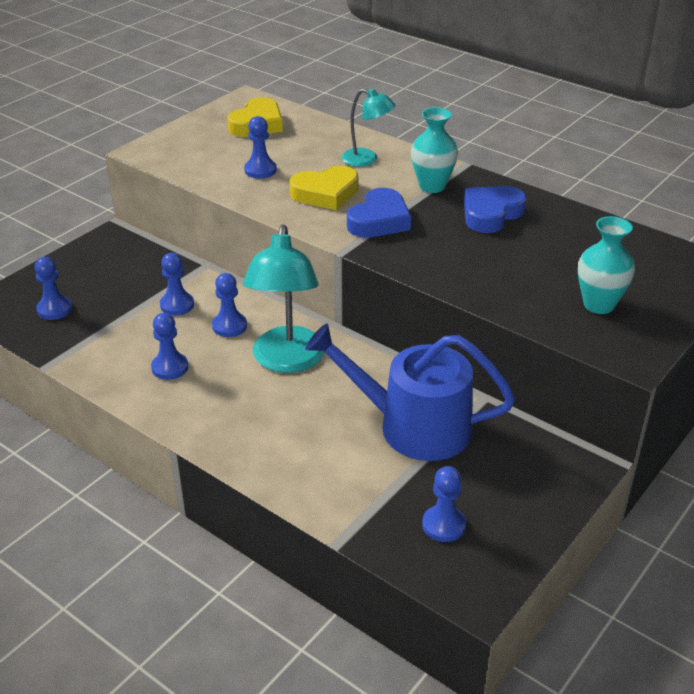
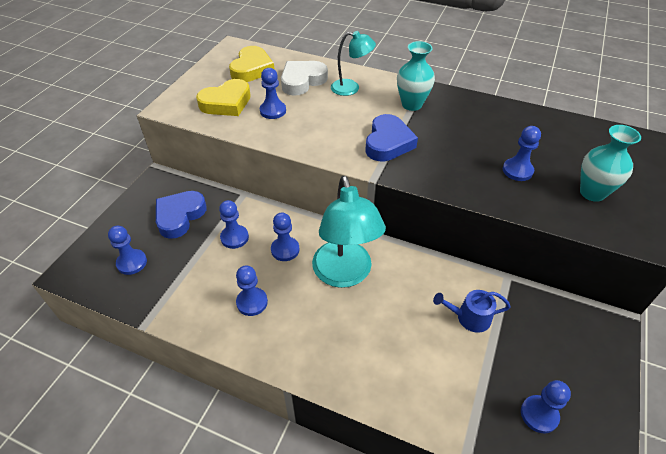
camera: 15 degrees left, 10 degrees up
yellow heart [289,166,359,210] -> yellow heart moved to [196,79,251,116]
blue watering can [305,324,515,461] -> blue watering can [433,290,511,333], size x0.46
blue heart [464,186,526,233] -> blue heart moved to [156,191,207,239]
none -> white heart [281,61,328,96]
none -> blue pawn [503,126,541,181]

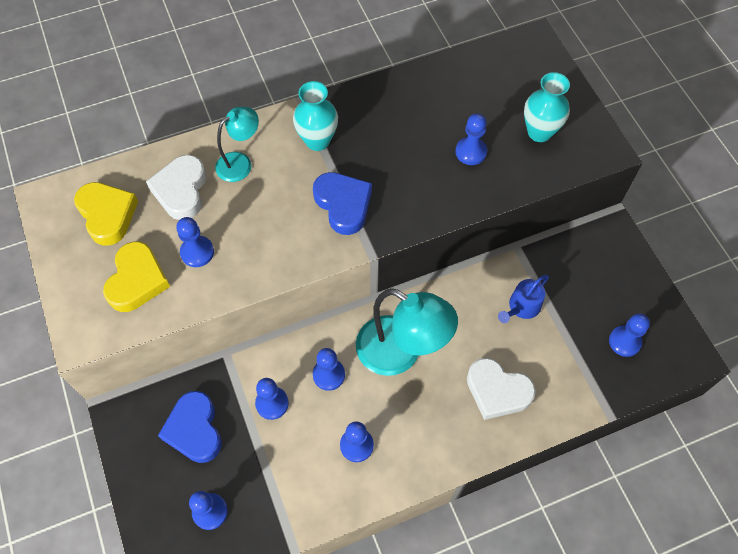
camera: 45 degrees left, 15 degrees up
none -> white heart [467,358,536,420]

